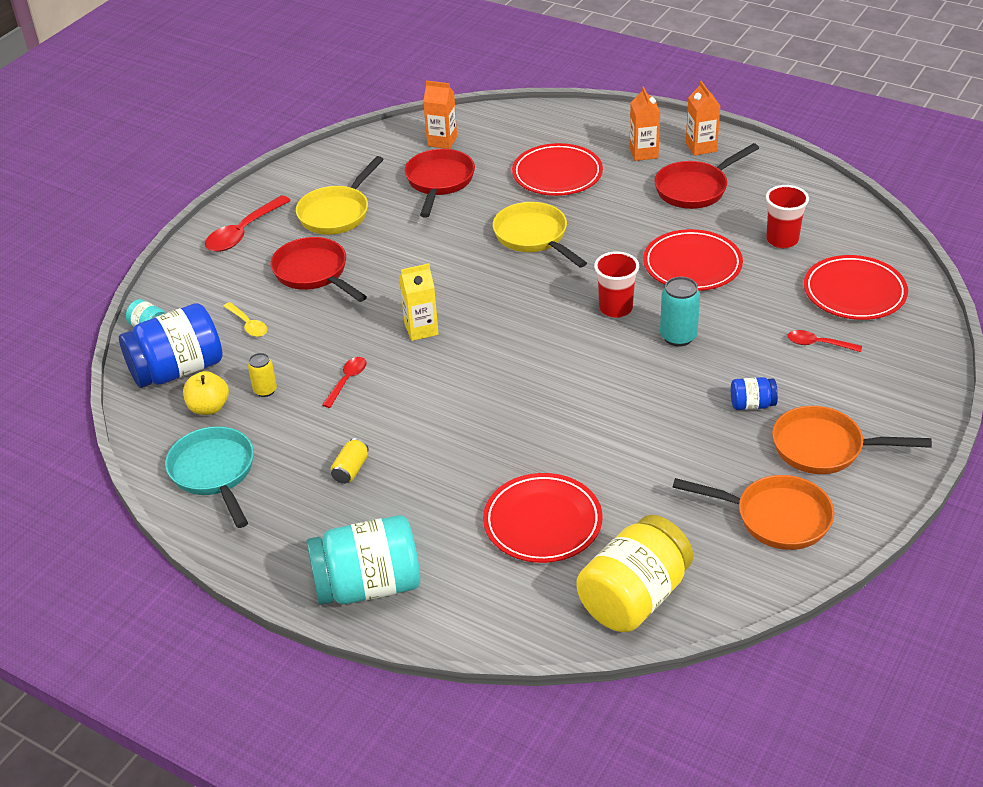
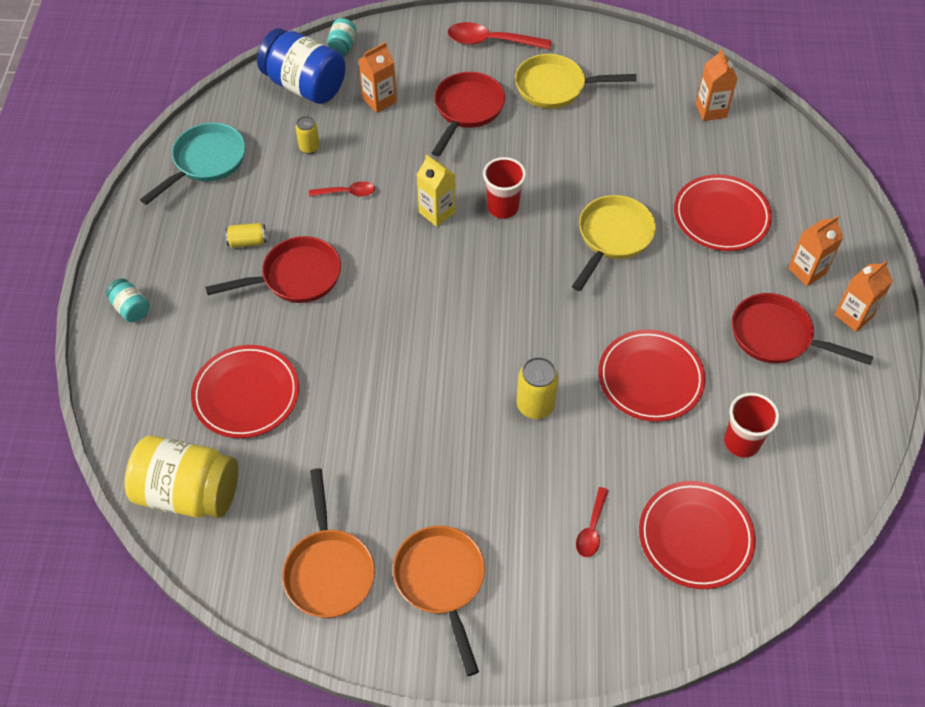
camera: 60 degrees right, 15 degrees up
yellow apple [183,371,229,415] -> none
yellow spoon [223,302,267,337] -> orange carton [358,42,397,113]
turquoise jar [306,515,420,605] -> turquoise jar [106,278,150,322], size x0.46
red pan [404,149,475,218] -> red pan moved to [205,236,341,303]
red cup [594,251,639,318] -> red cup moved to [483,157,526,219]
turquoise can [660,277,700,347] -> yellow can [517,357,559,419]
blue jar [731,377,778,410] -> none
red spoon [787,330,862,352] -> red spoon turned 150 degrees counterclockwise [576,487,609,557]

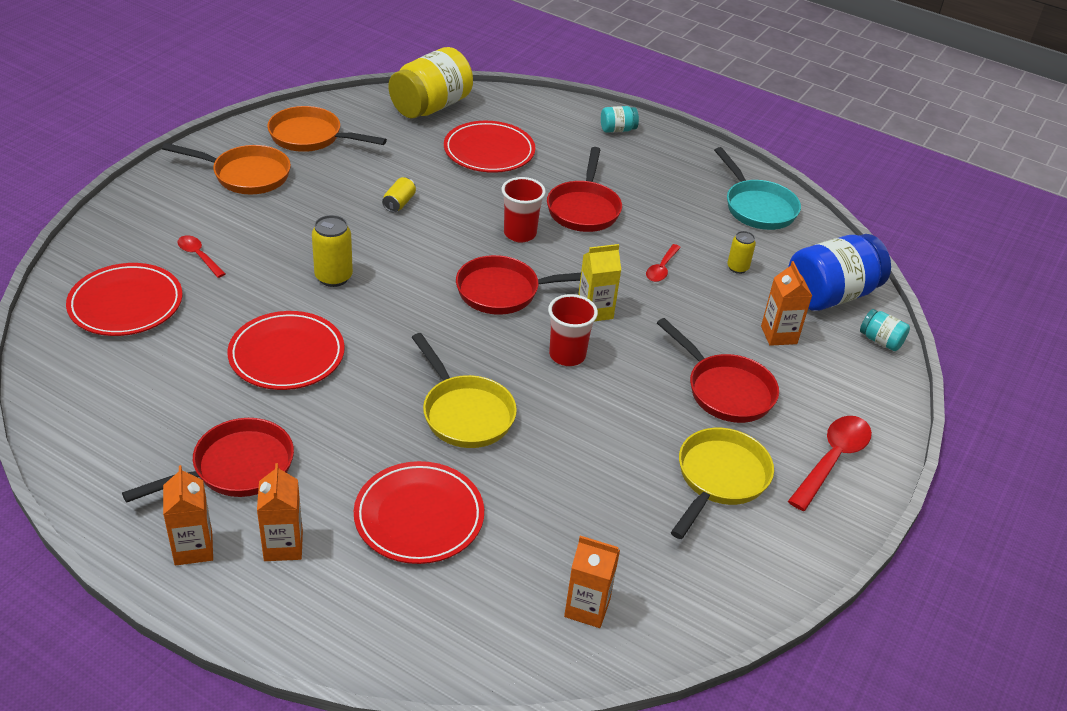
camera: 115 degrees right, 15 degrees down
yellow can [225,223,267,248] -> yellow can moved to [382,177,416,212]
red cup [724,393,779,458] -> red cup moved to [502,177,546,243]
none -> red pan [456,255,581,315]

